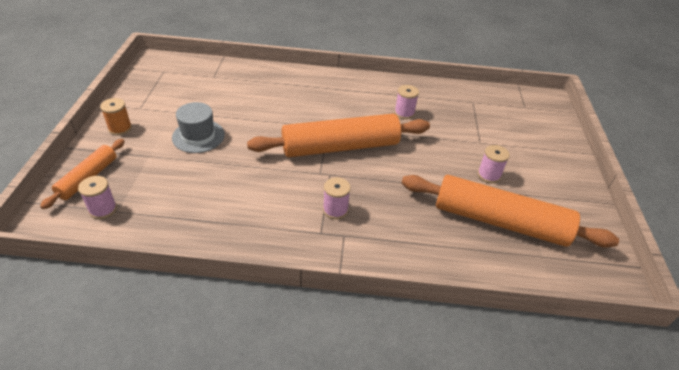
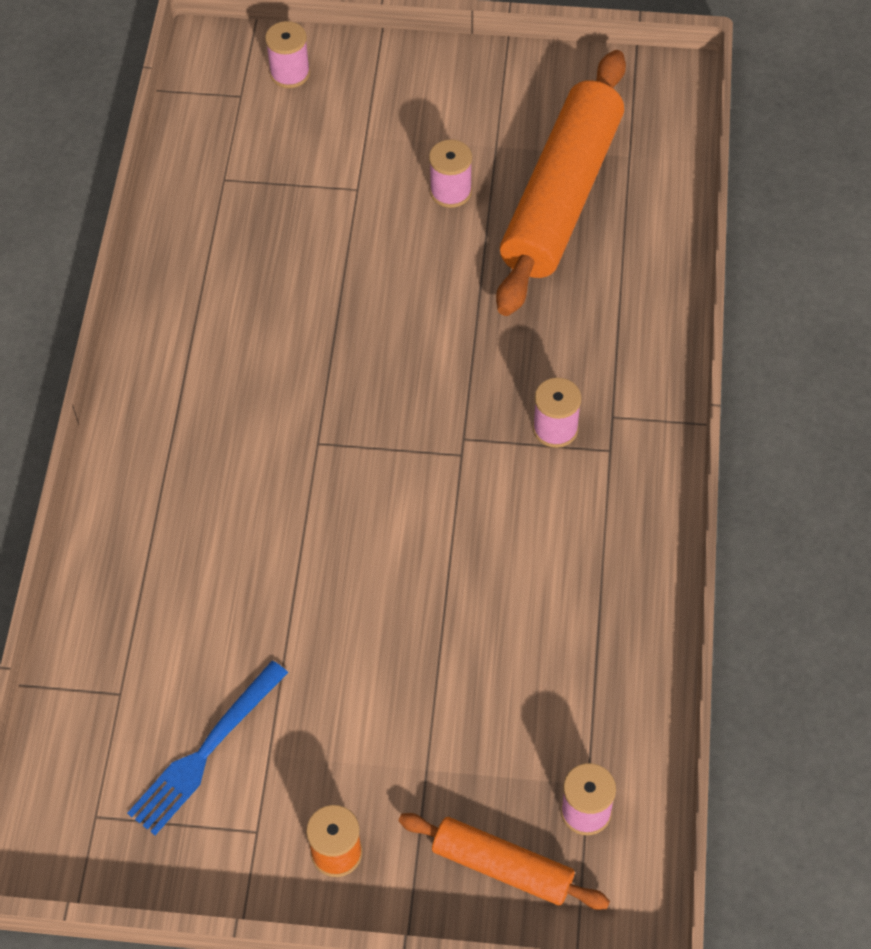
camera: 85 degrees left, 15 degrees up
grey hat [172,102,225,153] -> none
orange rolling pin [247,114,430,157] -> none
pink spool [394,85,419,119] -> pink spool moved to [265,21,310,88]
none -> blue fork [127,661,288,835]

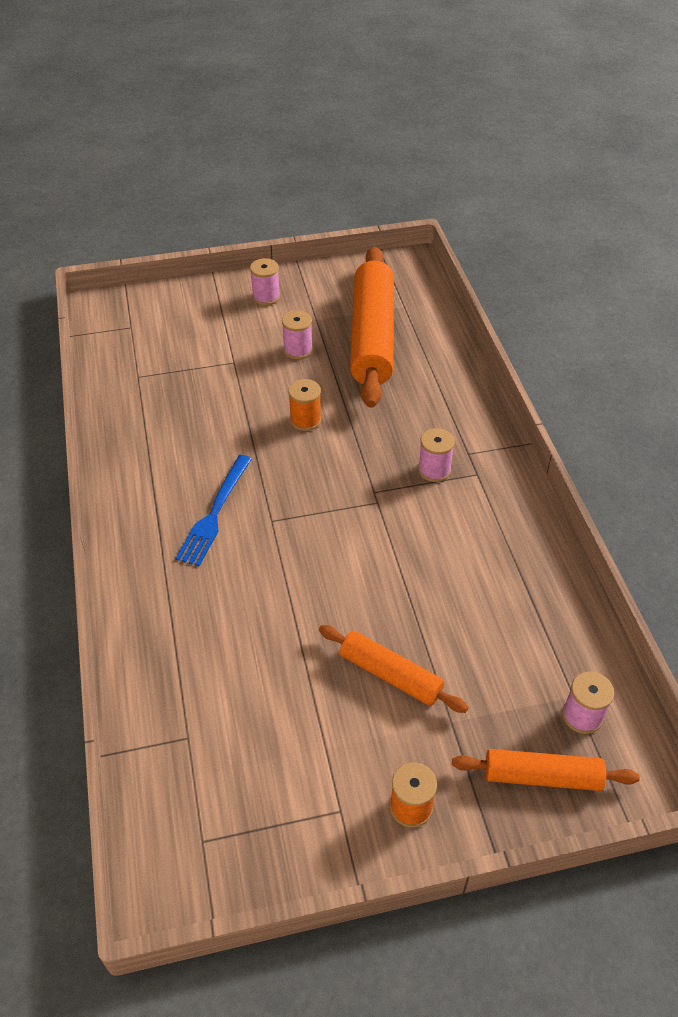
camera: 20 degrees left, 10 degrees down
blue fork [127,661,288,835] -> blue fork moved to [175,455,252,566]
pink spool [265,21,310,88] -> pink spool moved to [250,258,280,305]
none -> orange spool [288,379,321,431]
none -> orange rolling pin [319,625,469,713]

